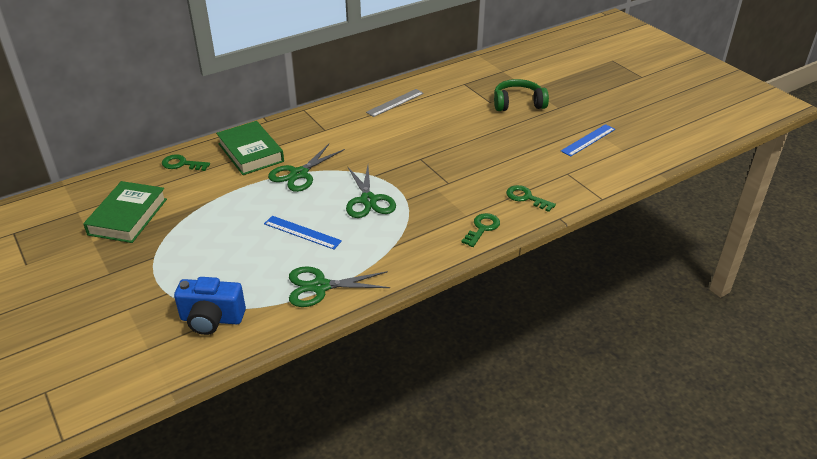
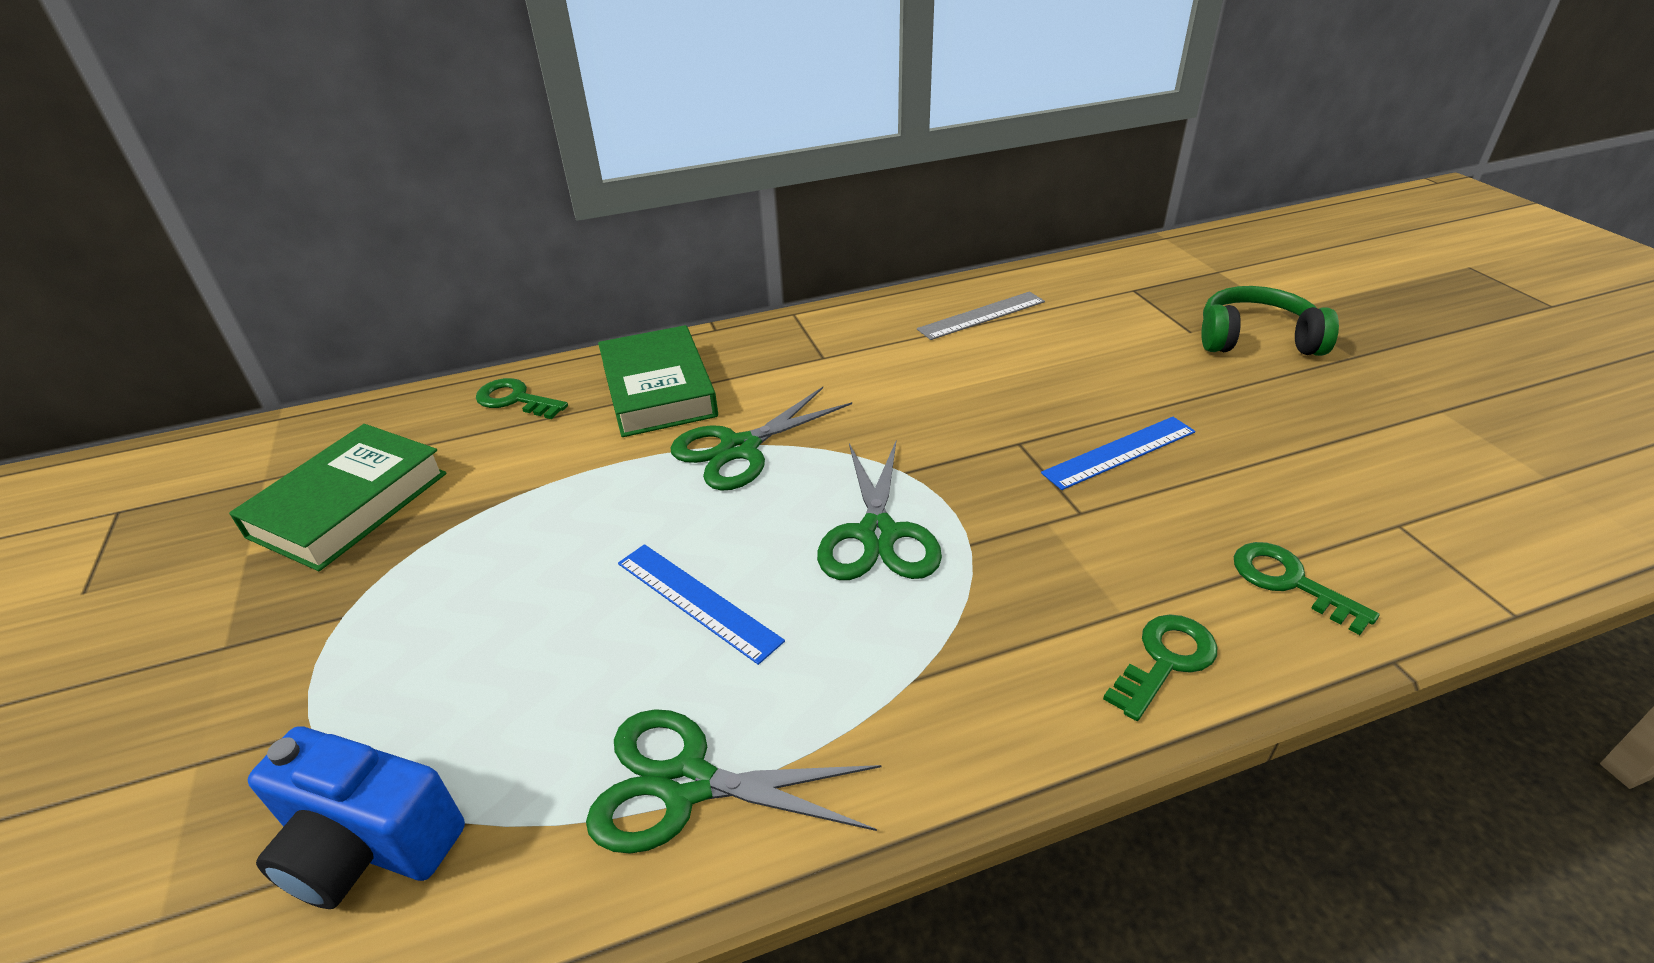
camera: 15 degrees right, 0 degrees up
blue ruler [561,124,615,157] -> blue ruler moved to [1041,417,1195,490]

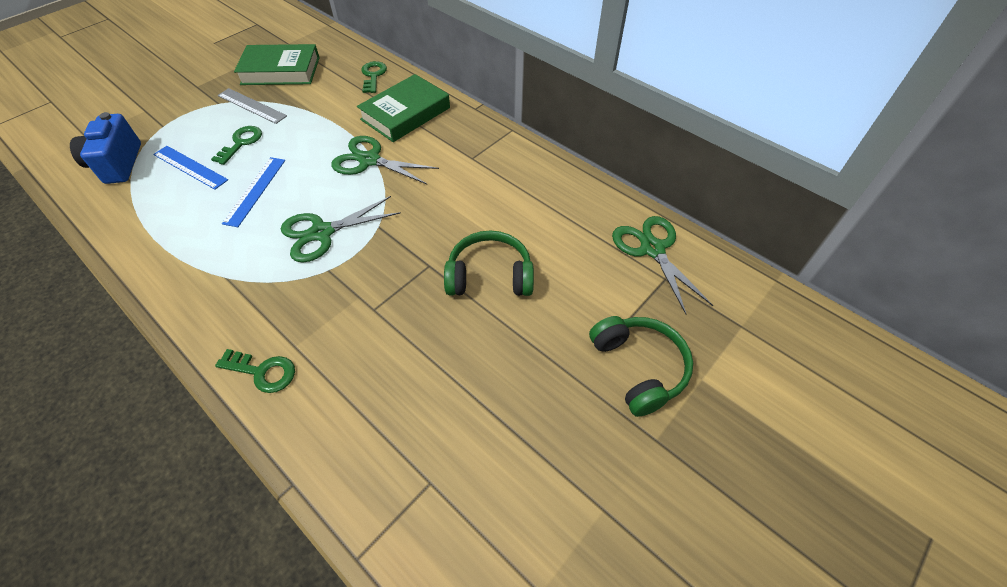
camera: 60 degrees right, 15 degrees up
green scissors [586,709,882,854] -> green scissors moved to [612,216,713,315]
grey ruler [917,291,1045,340] -> grey ruler moved to [217,88,287,124]
blue ruler [1041,417,1195,490] -> blue ruler moved to [153,146,228,190]
green key [1234,542,1380,635] -> green key moved to [211,126,262,165]
none -> green headphones [444,230,534,296]

